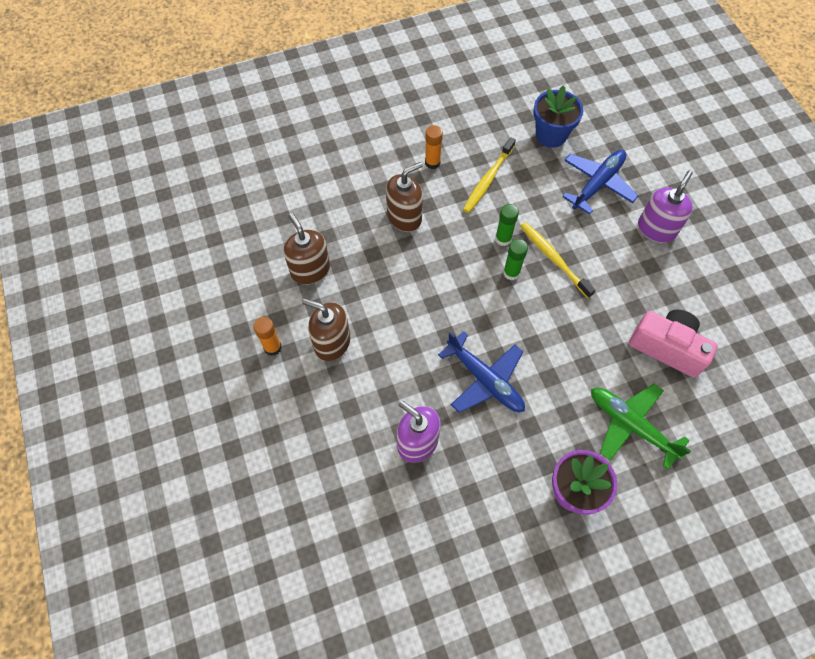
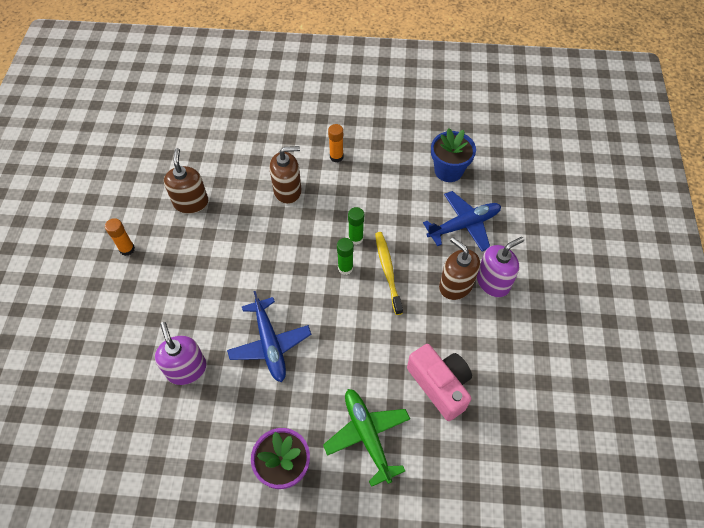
camera: 25 degrees right, 5 degrees down
brown soap dispenser [302,298,351,361] -> brown soap dispenser moved to [439,237,480,300]
yellow toothbrush [463,137,516,213] -> none

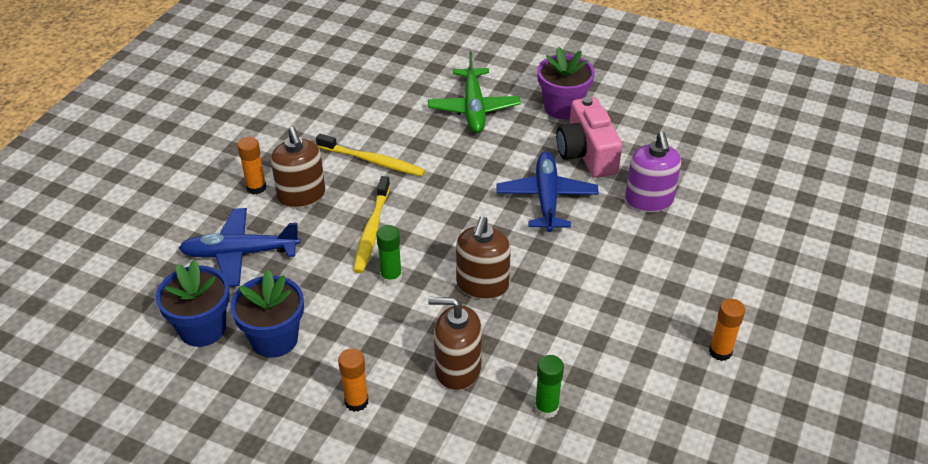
camera: 160 degrees left, 15 degrees down
brown soap dispenser [164,148,208,214] -> brown soap dispenser moved to [456,216,511,300]
green glue stick [337,238,354,275] -> green glue stick moved to [535,355,564,418]
pink camera [407,344,472,421] -> pink camera moved to [556,97,622,178]
purple soap dispenser [477,237,524,297] -> orange glue stick [237,137,266,194]
none -> blue flower pot [230,269,304,358]
none -> yellow toothbrush [316,134,425,176]

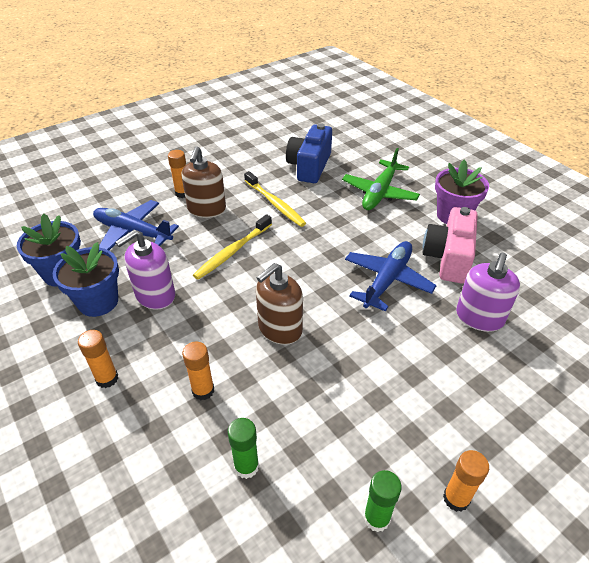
camera: 30 degrees right, 0 degrees up
green glue stick [376,225,402,285] -> green glue stick moved to [364,470,402,532]
brown soap dispenser [428,297,482,390] -> orange glue stick [182,341,214,400]
none -> purple soap dispenser [115,230,175,310]
none -> blue camera [286,123,332,183]

